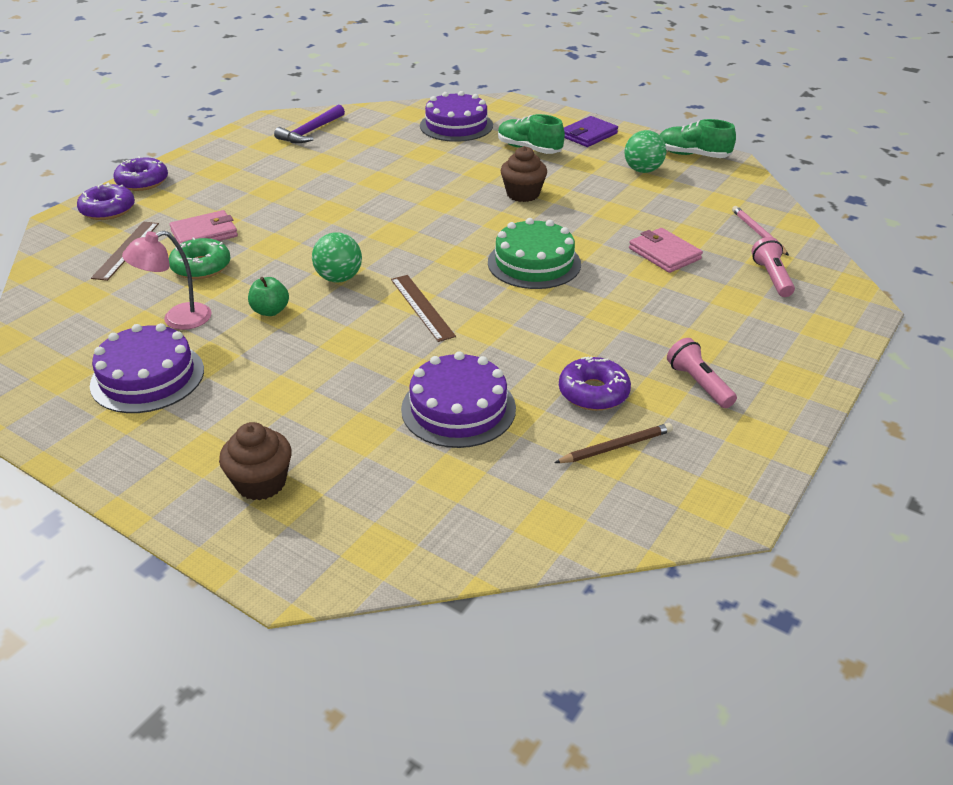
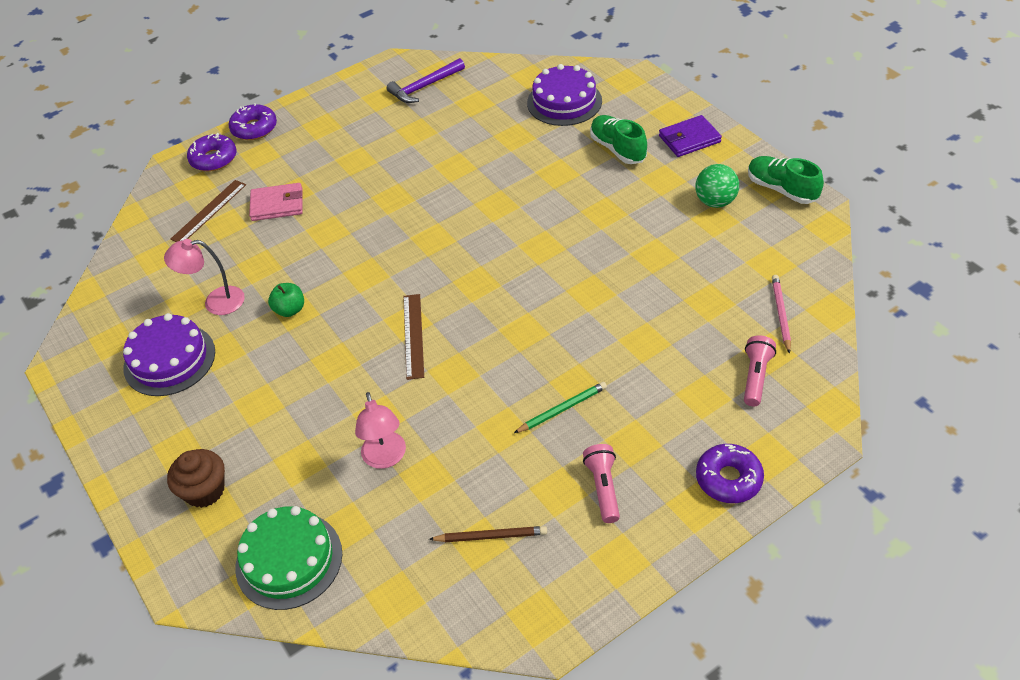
camera: 25 degrees right, 10 degrees up
green donut [169,237,231,279] -> none
green ball [312,232,362,283] -> none
purple cake [401,351,516,448] -> pink lamp [355,392,406,469]
green cake [488,218,581,289] -> green cake moved to [235,506,342,610]
brown cupcake [501,146,547,202] -> none
purple donut [559,356,631,411] -> purple donut moved to [696,444,764,503]
pink wallet [629,228,703,273] -> none
none -> green pencil [514,382,607,433]

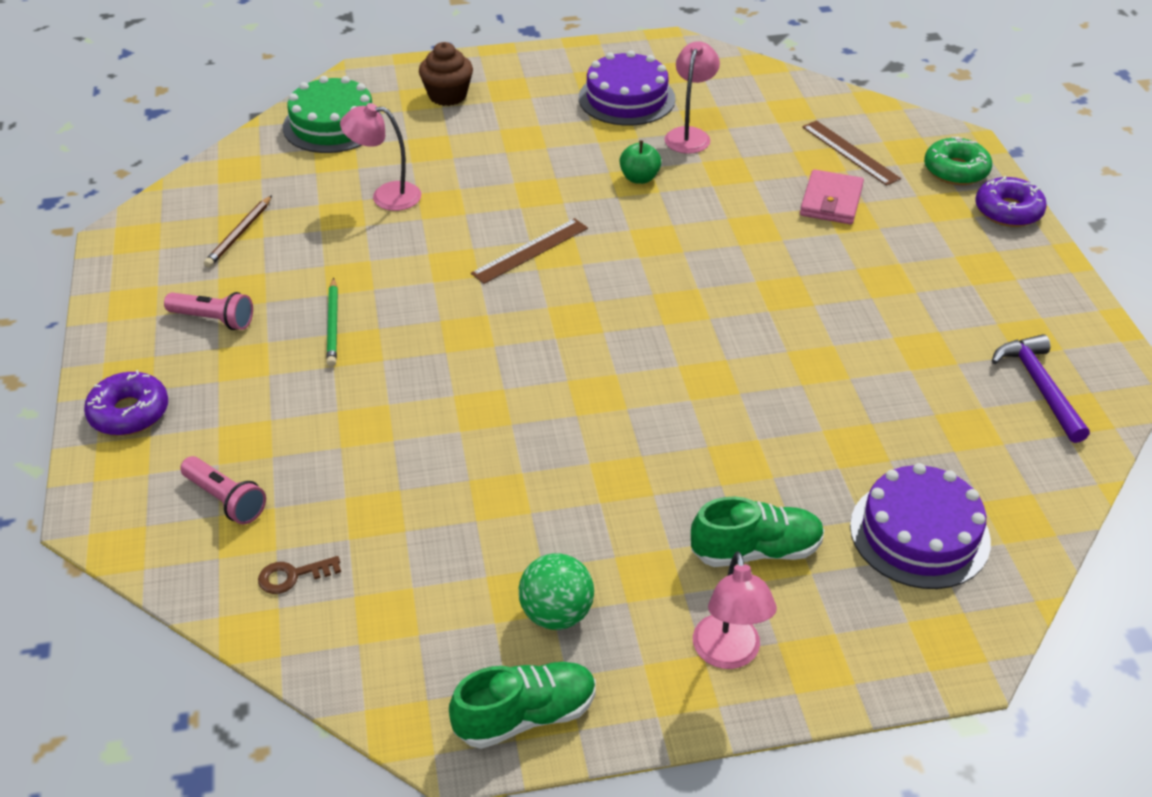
camera: 110 degrees right, 5 degrees down
purple donut [187,133,237,172] -> green donut [924,137,992,185]
brown ruler [403,294,424,380] -> brown ruler turned 60 degrees counterclockwise [471,218,588,284]
purple wallet [659,115,722,157] -> pink lamp [693,551,777,669]
pink pencil [772,275,791,354] -> brown key [258,556,341,594]

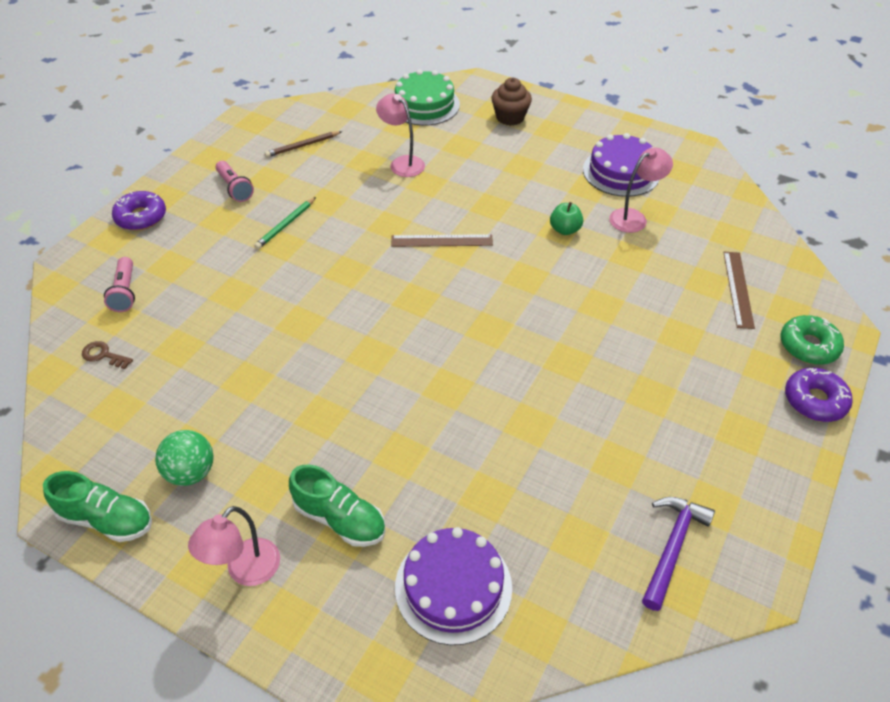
camera: 40 degrees right, 5 degrees up
pink wallet [800,169,864,224] -> none

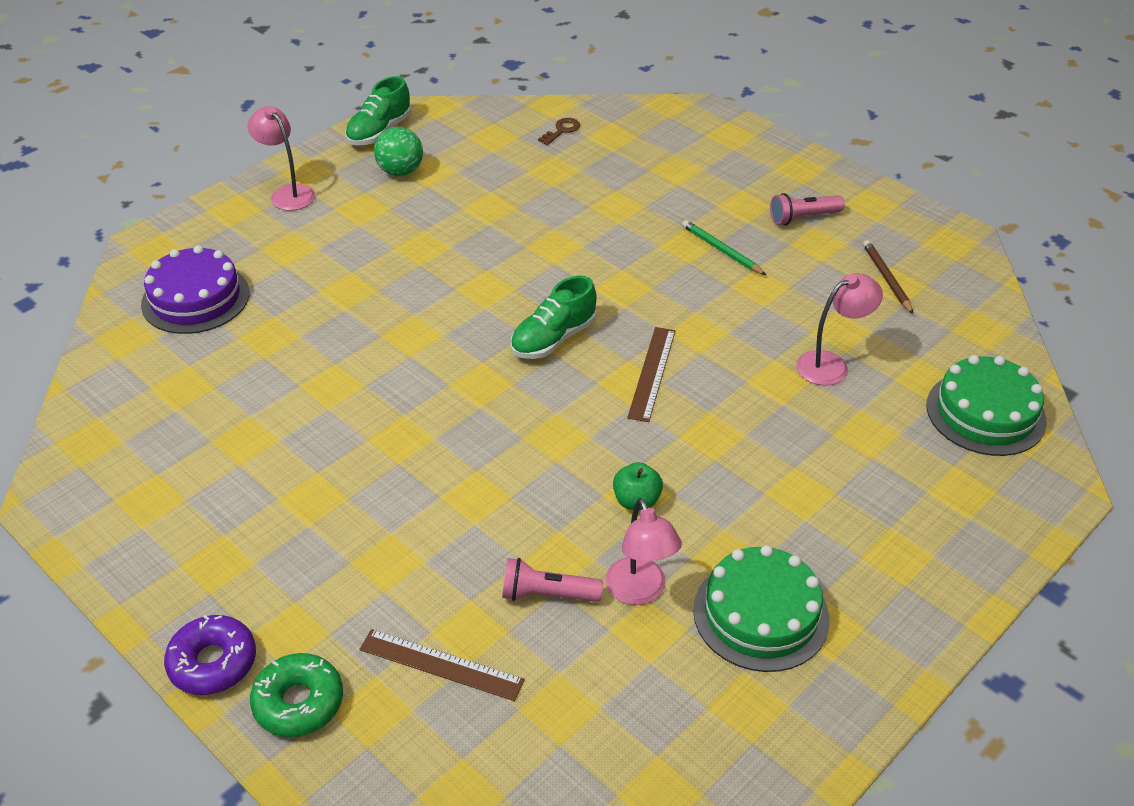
camera: 105 degrees right, 5 degrees down
pink flashlight [104,257,135,312] -> pink flashlight moved to [502,558,603,602]
purple donut [112,191,166,231] -> none
green shoe [289,465,386,547] -> green shoe moved to [510,275,597,359]
brown cupcake [491,78,532,126] -> none
purple cake [583,133,660,197] -> green cake [693,545,830,672]
purple hammer [642,497,715,611] -> none

